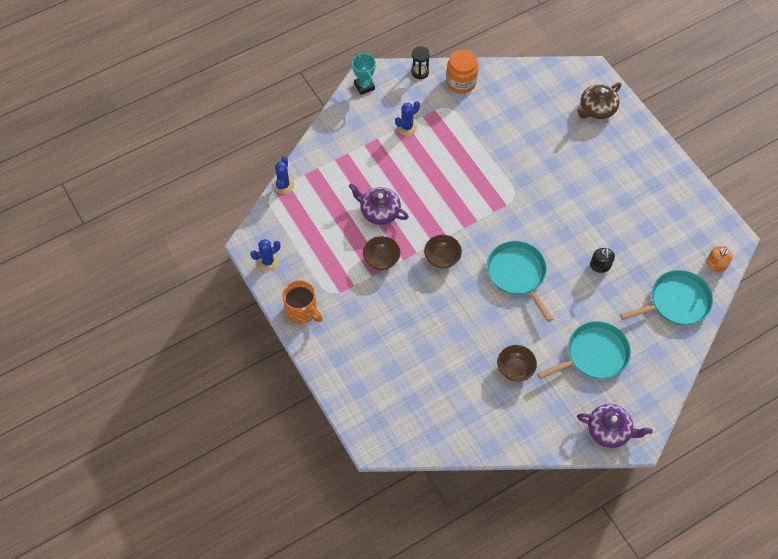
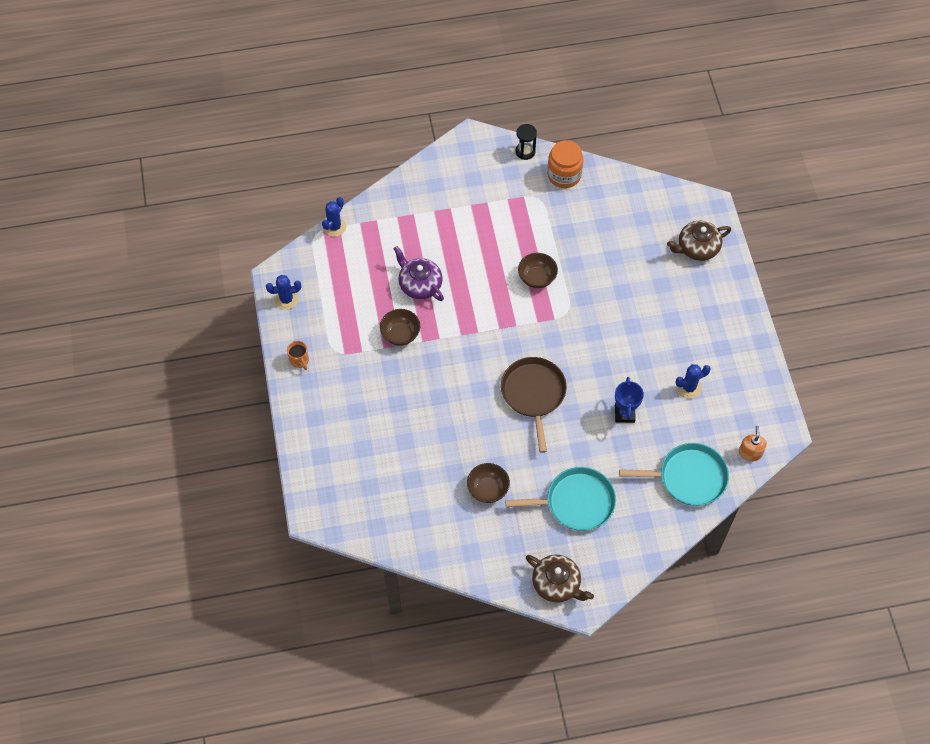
camera: 20 degrees right, 0 degrees up
orange mug [282,280,323,324] -> orange mug [287,341,309,370], size x0.59
turquoise trophy [352,53,376,95] -> none
blue cactus [395,101,420,136] -> blue cactus moved to [676,364,711,399]
brown bowl [424,235,462,269] -> brown bowl moved to [518,253,558,288]
turquoise pan [487,241,553,322] -> brown pan [501,357,567,453]
purple teapot [577,404,653,448] -> brown teapot [526,555,594,602]
black soap dispenser [590,248,615,273] -> blue trophy [615,377,644,423]
orange soap dispenser [706,246,733,272] -> orange soap dispenser turned 135 degrees clockwise [739,426,767,461]

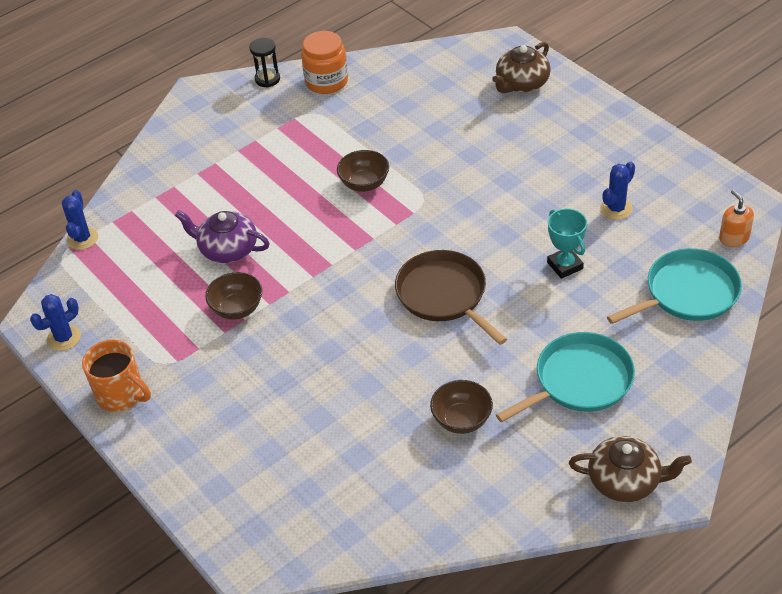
camera: 25 degrees left, 15 degrees down
orange mug [287,341,309,370] -> orange mug [82,340,151,412], size x1.70
blue trophy [615,377,644,423] -> turquoise trophy [547,209,587,279]

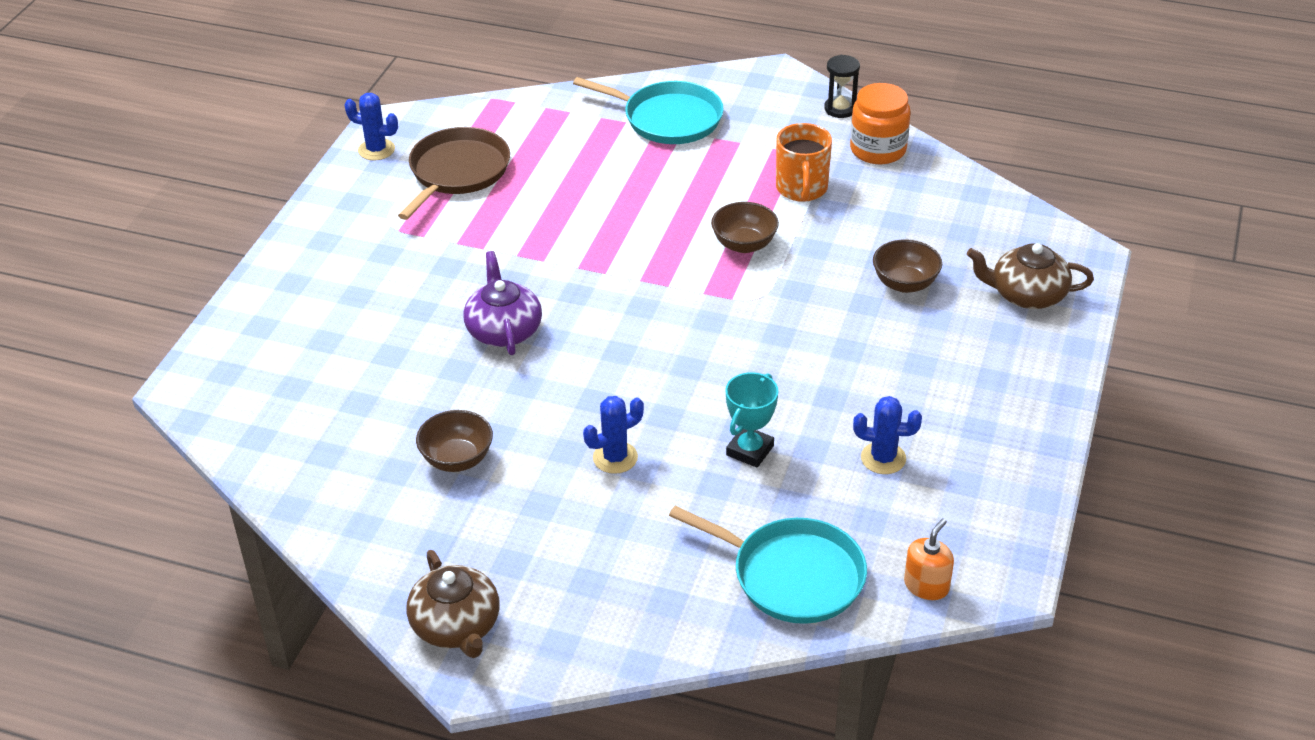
camera: 55 degrees right, 5 degrees down
blue cactus [62,190,98,250] -> blue cactus moved to [583,396,644,474]
orange mug [82,340,151,412] -> orange mug moved to [776,123,832,202]
purple teapot [175,210,270,263] -> purple teapot moved to [463,251,542,355]
brown bowl [205,272,262,320] -> brown bowl moved to [873,240,942,293]
brown pan [395,250,507,345] -> brown pan moved to [398,127,510,220]
turquoise pan [496,332,635,423] -> turquoise pan moved to [573,77,724,144]

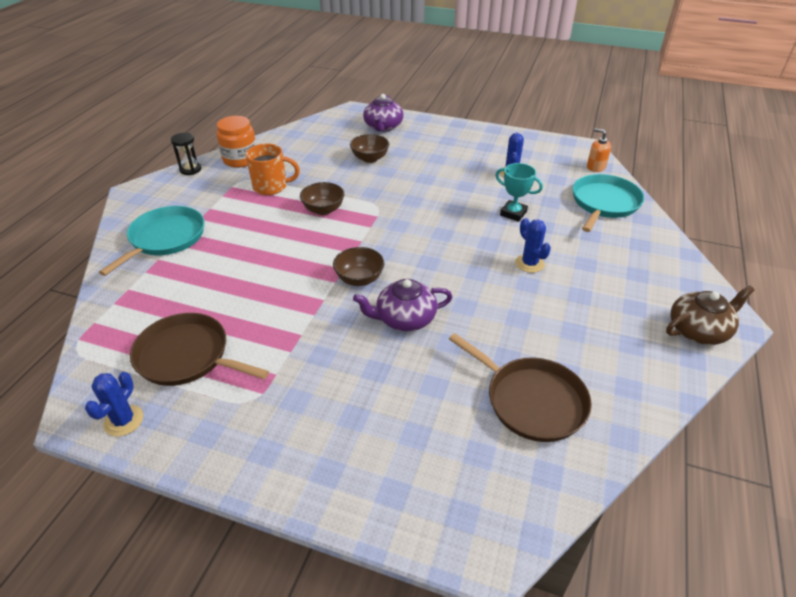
camera: 90 degrees left, 0 degrees up
brown bowl [416,410,493,472] -> brown bowl moved to [333,247,384,286]
brown teapot [967,243,1094,309] -> purple teapot [363,94,403,132]
none -> brown pan [449,333,592,442]

